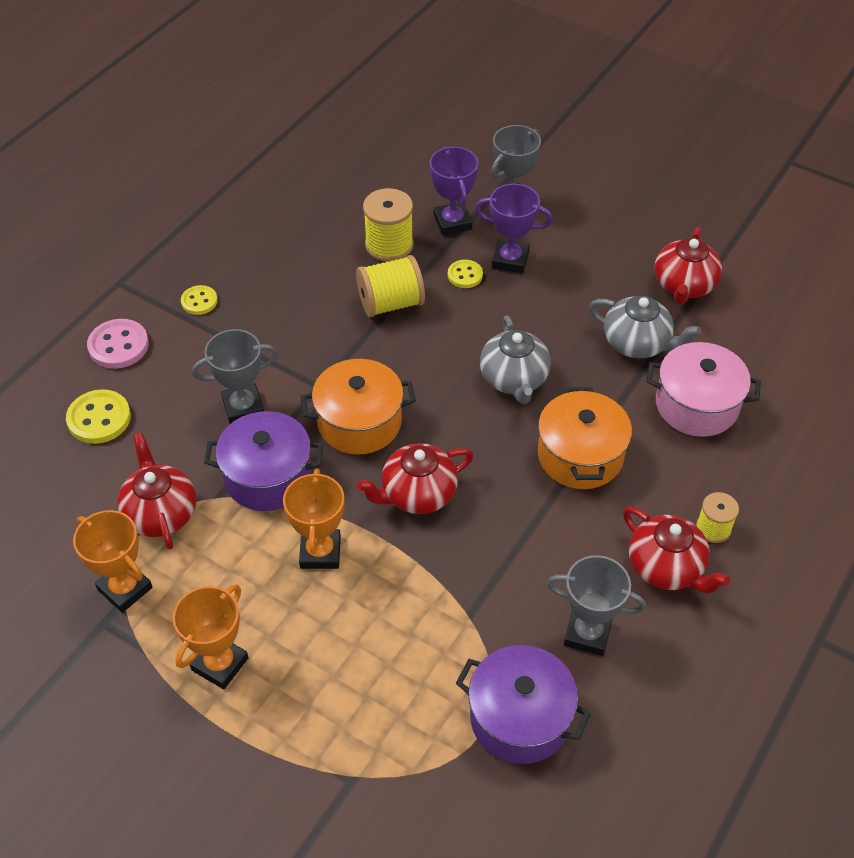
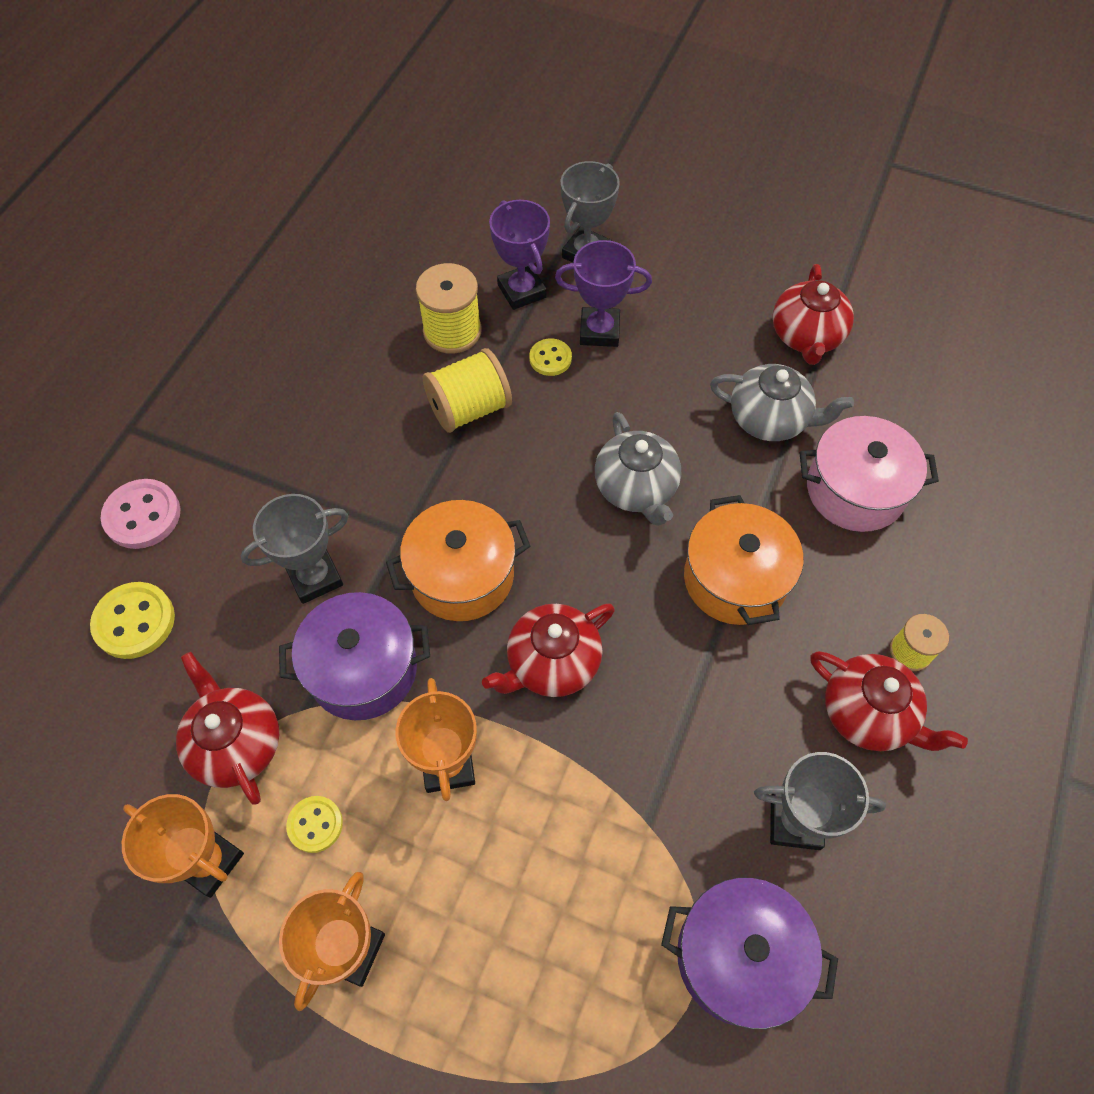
camera: 10 degrees left, 10 degrees up
yellow button [181,285,218,315] -> yellow button moved to [286,796,343,853]

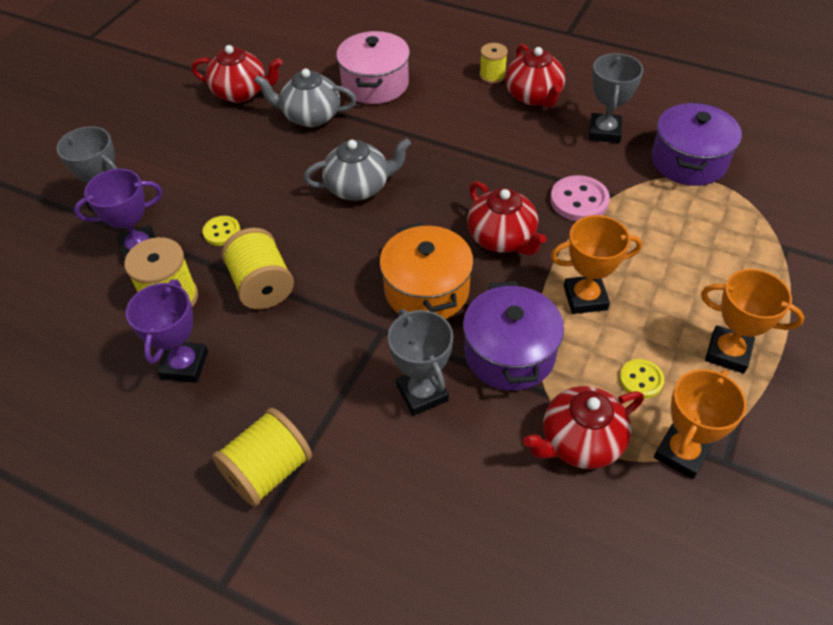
camera: 85 degrees left, 10 degrees down
yellow button [90,582,175,659] -> none
pink button [101,479,181,549] -> pink button moved to [550,175,610,221]
purple trophy [555,240,652,347] -> purple trophy moved to [126,279,208,383]
orange pot [684,495,803,625] -> none
grey teapot [710,364,854,441] -> grey teapot turned 105 degrees counterclockwise [254,69,357,127]
red teapot [811,651,968,751] -> red teapot turned 120 degrees clockwise [505,44,566,108]
none -> yellow spool [212,408,312,507]

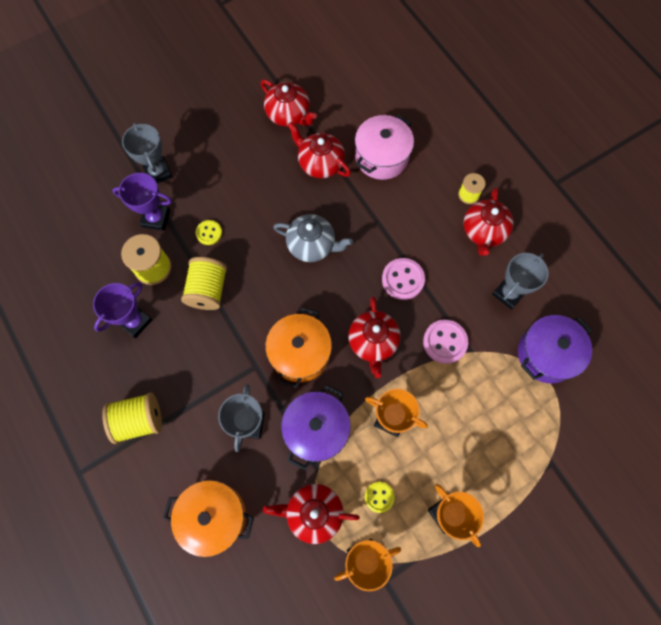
camera: 30 degrees right, 20 degrees up
grey teapot [254,69,357,127] -> red teapot [288,122,351,178]
none -> orange pot [163,480,254,557]
none -> pink button [382,258,425,300]

